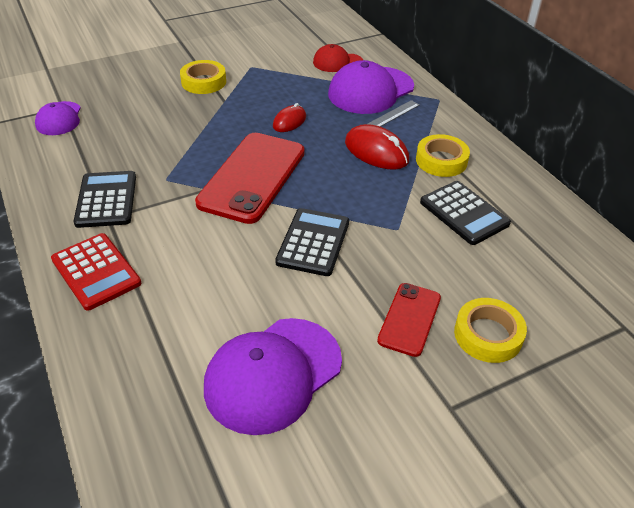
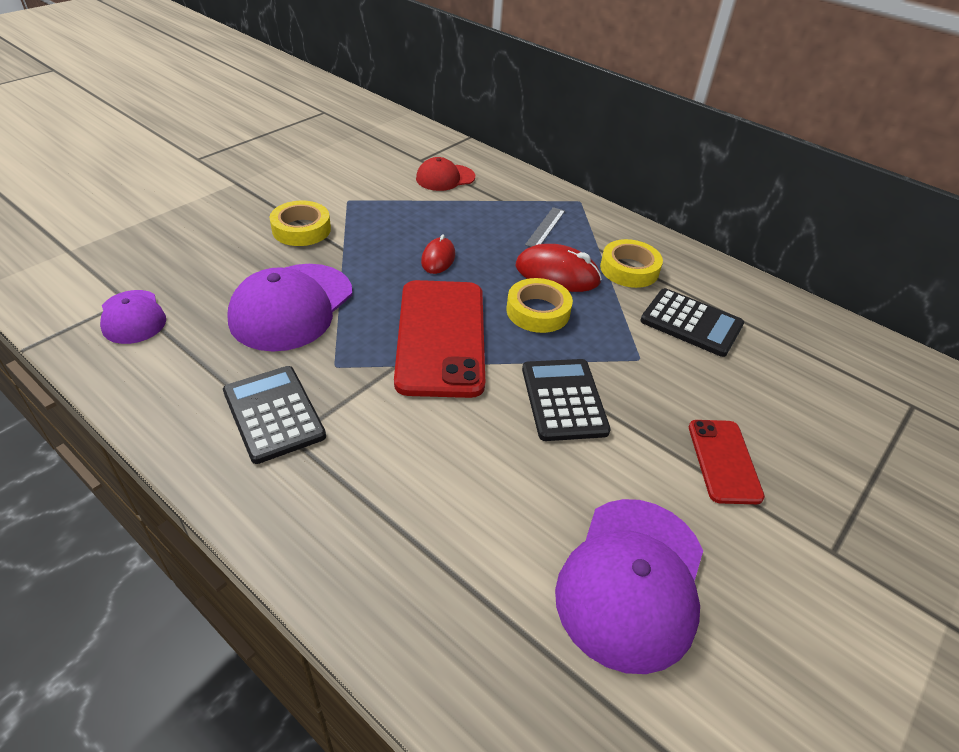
camera: 25 degrees left, 0 degrees up
red calculator [51,233,141,311] -> none
purple cap [328,60,414,114] -> purple cap moved to [227,264,352,352]
yellow tape [454,298,527,363] -> yellow tape moved to [506,278,573,333]

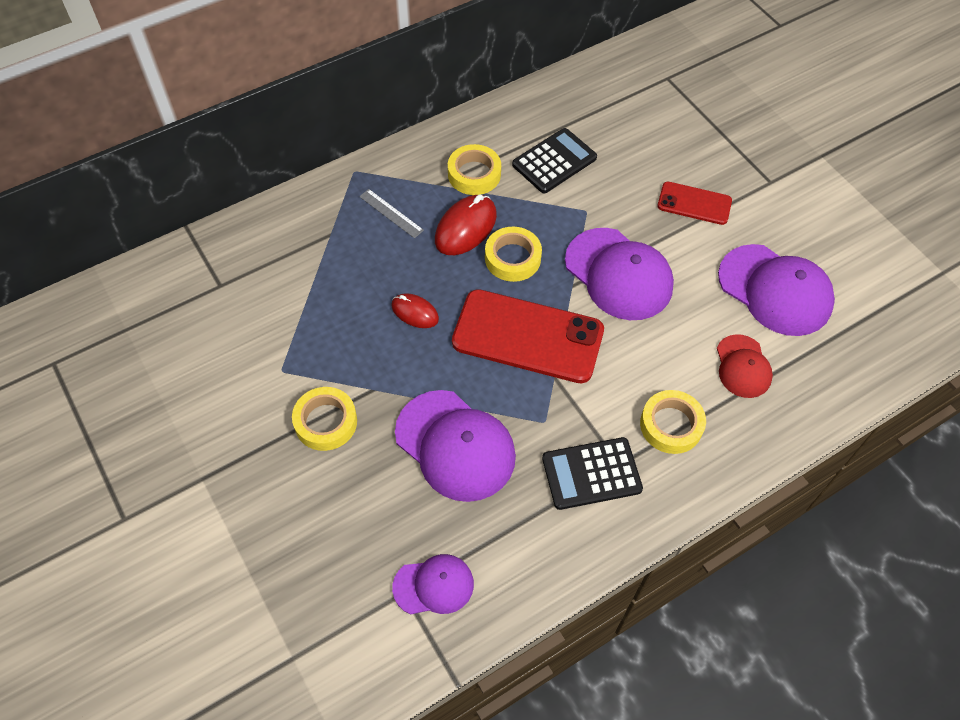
camera: 70 degrees left, 15 degrees up
red cap [416,157,475,191] -> red cap moved to [717,334,773,398]
black calculator [522,359,611,441] -> purple cap [565,228,674,320]
none -> yellow tape [640,390,706,454]

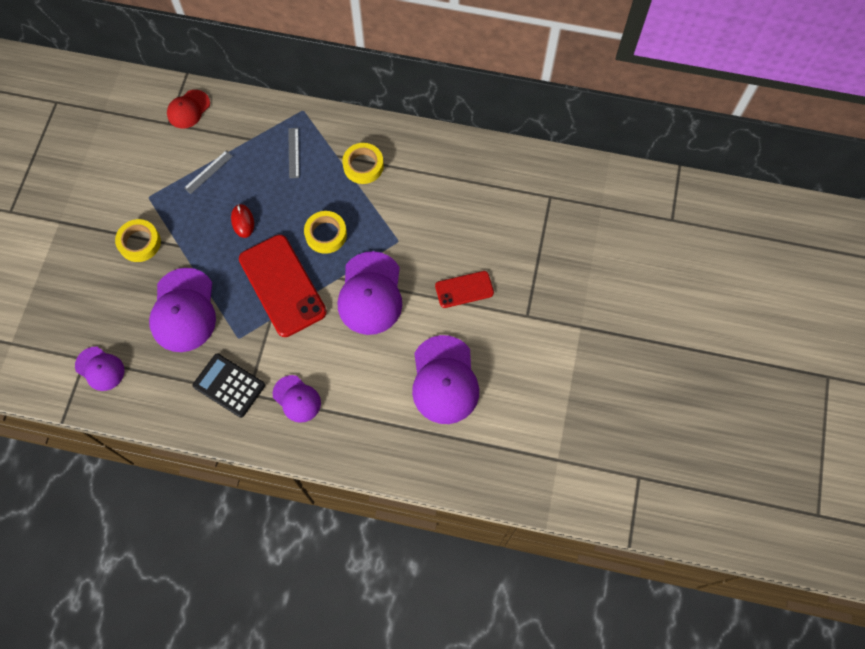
camera: 45 degrees right, 10 degrees up
red mouse [435,194,497,255] -> none
black calculator [512,128,597,193] -> none
yellow tape [640,390,706,454] -> purple cap [273,375,321,423]
red phone [657,182,732,225] -> red phone turned 75 degrees counterclockwise [435,271,494,308]
red cap [717,334,773,398] -> red cap moved to [167,90,210,128]
none -> grey ruler [184,151,233,194]

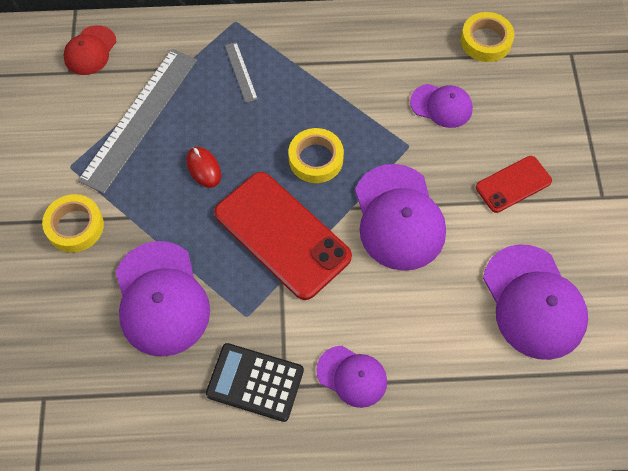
camera: 15 degrees left, 5 degrees down
purple cap [75,347,125,391] -> purple cap moved to [410,84,473,128]
grey ruler [184,151,233,194] -> grey ruler [78,49,197,194], size x2.32
yellow tape [342,143,384,184] -> yellow tape moved to [461,12,514,62]

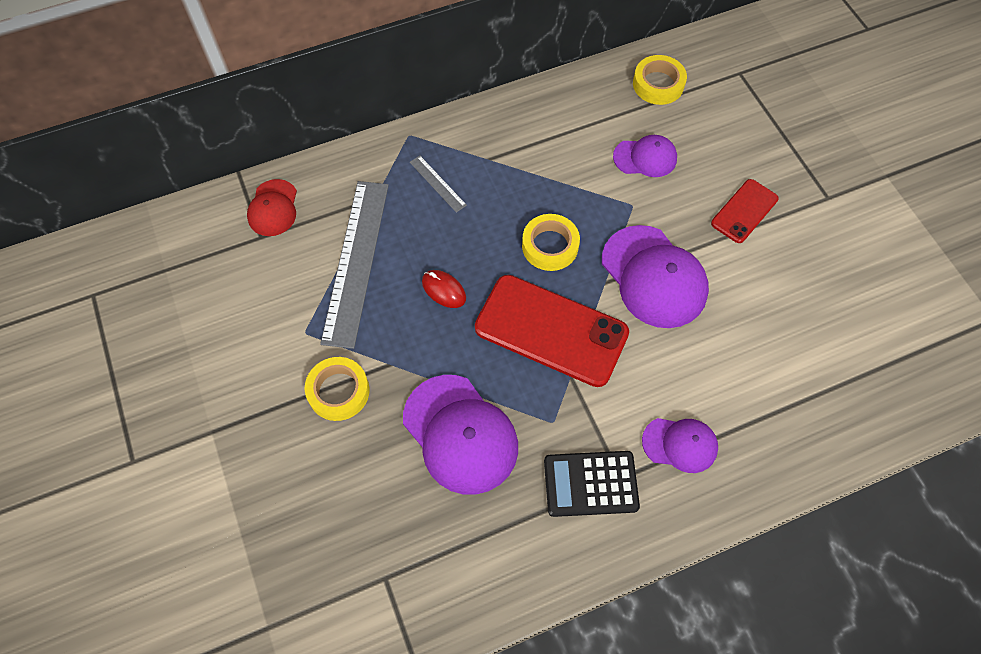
camera: 20 degrees left, 0 degrees up
purple cap [483,244,588,360] -> none

